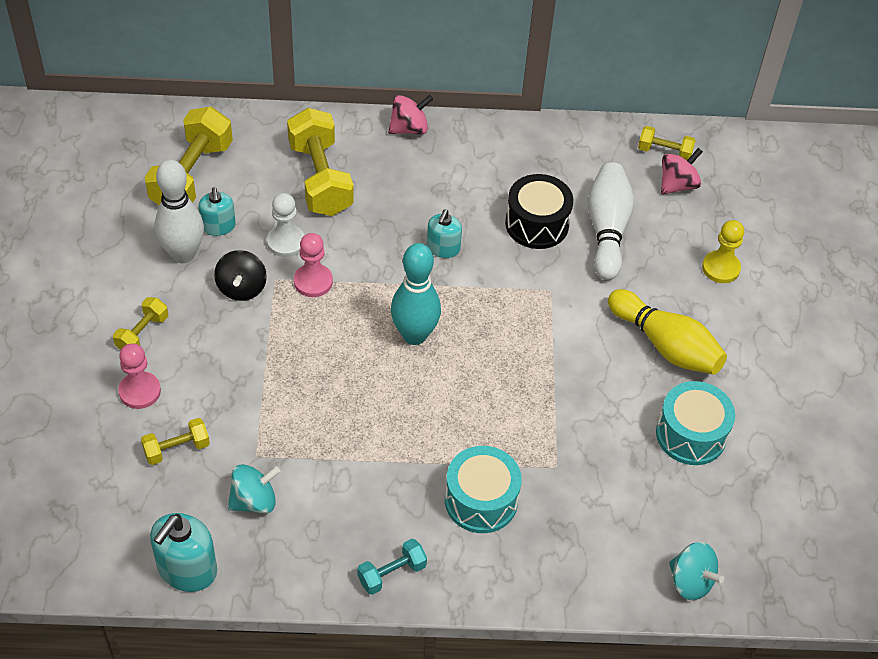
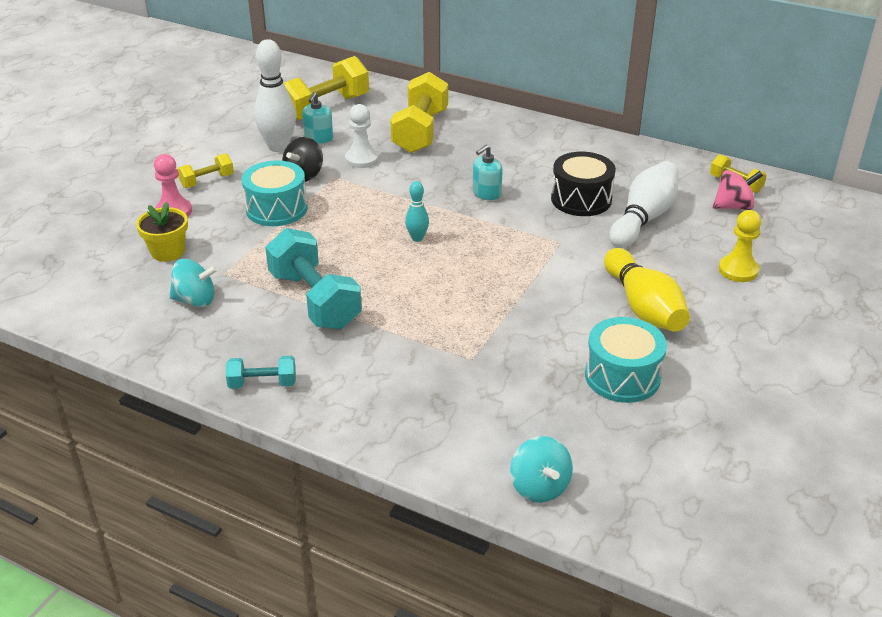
camera: 30 degrees right, 15 degrees down
yellow dumbbell [141,418,210,465] -> yellow flower pot [136,202,188,262]
turquoise soap dispenser [150,513,217,592] -> none
pink pawn [294,233,333,297] -> none
pink spinning top [388,95,433,134] -> none
turquoise bowling pin [391,243,441,345] -> turquoise bowling pin [405,181,429,242], size x0.51
turquoise drum [445,446,522,533] -> turquoise drum moved to [242,160,308,226]
none -> turquoise dumbbell [265,228,362,329]

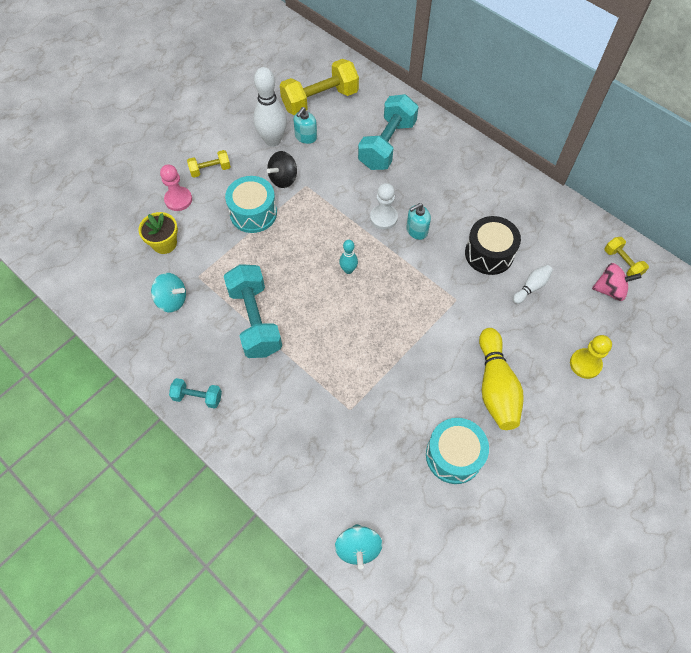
camera: 15 degrees right, 25 degrees up
white pawn [345,104,379,168] -> white pawn moved to [370,183,398,229]
yellow dumbbell [390,72,448,153] -> turquoise dumbbell [358,94,418,170]
white bowling pin [609,161,679,248] -> white bowling pin [512,265,553,304], size x0.51

